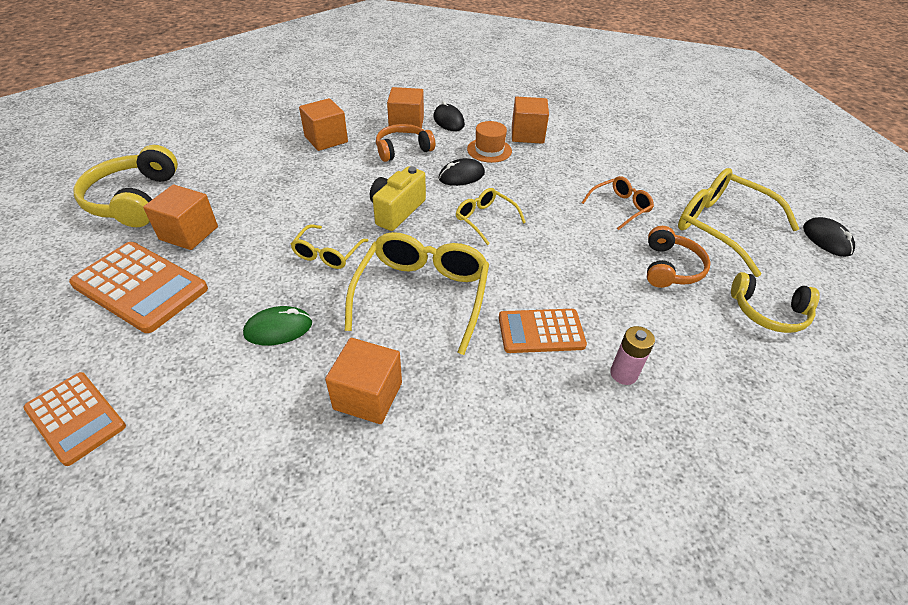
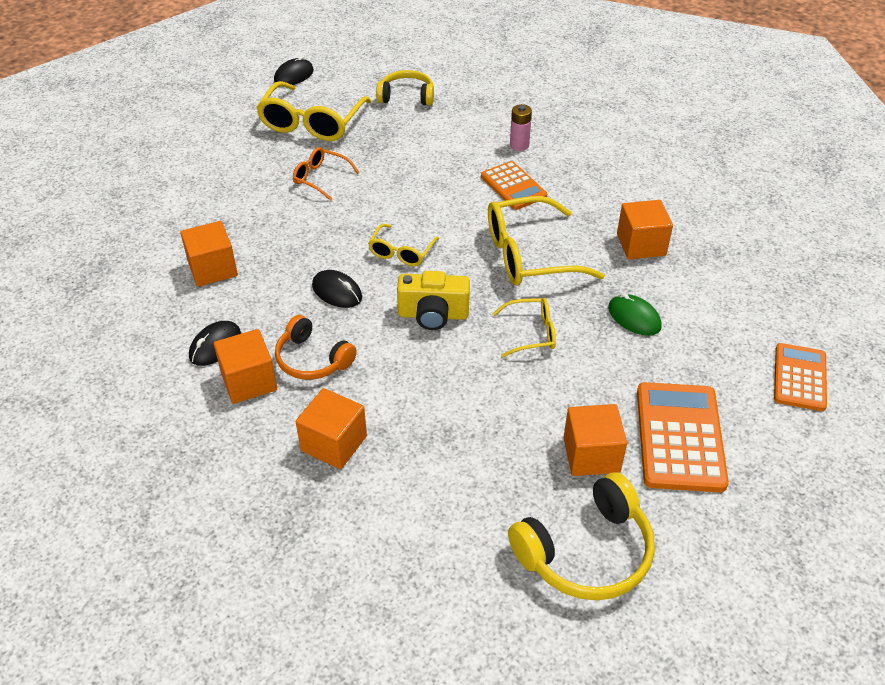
camera: 115 degrees left, 0 degrees up
orange hat [467,121,512,163] -> none
orange headphones [647,226,711,288] -> none
yellow headphones [731,272,820,333] -> yellow headphones turned 75 degrees counterclockwise [376,70,434,106]

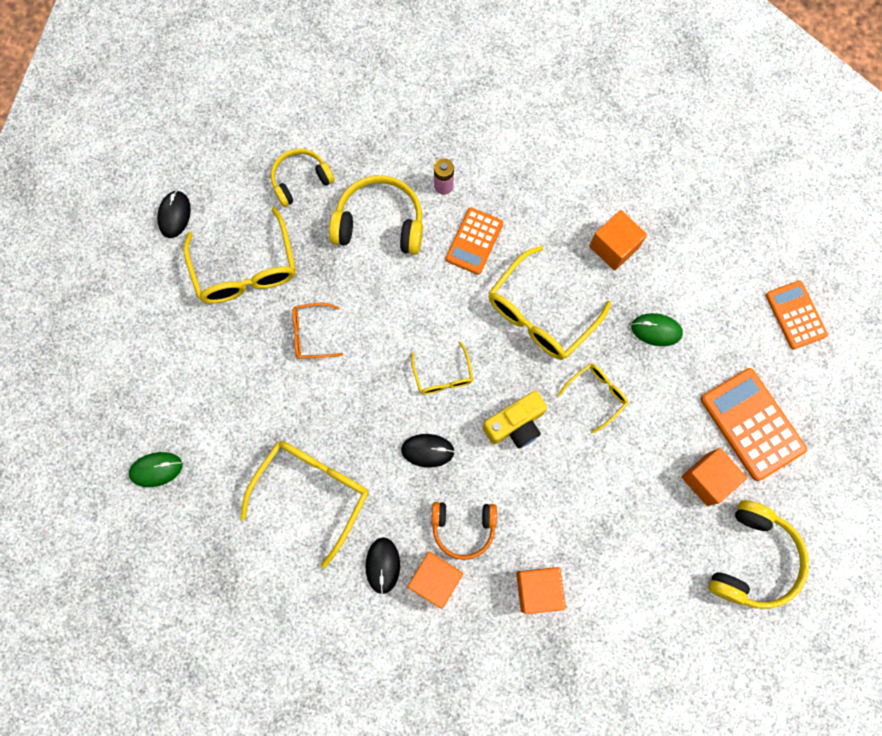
camera: 35 degrees left, 30 degrees up
orange cube [180,221,238,287] -> yellow glasses [240,441,368,569]
orange calculator [481,161,547,210] -> orange calculator turned 90 degrees clockwise [446,208,503,275]
none -> green mouse [129,452,182,487]
none -> yellow headphones [329,175,423,255]

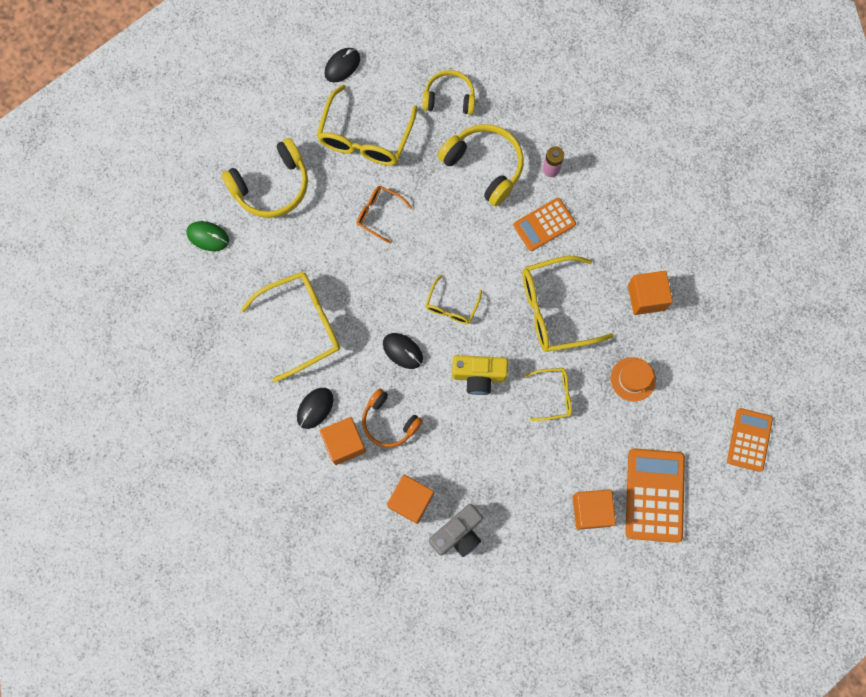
camera: 35 degrees right, 0 degrees up
green mouse [631,313,683,346] -> orange hat [611,357,656,402]
yellow headphones [708,500,809,609] -> yellow headphones moved to [221,138,308,218]
none -> grey camera [429,504,483,557]

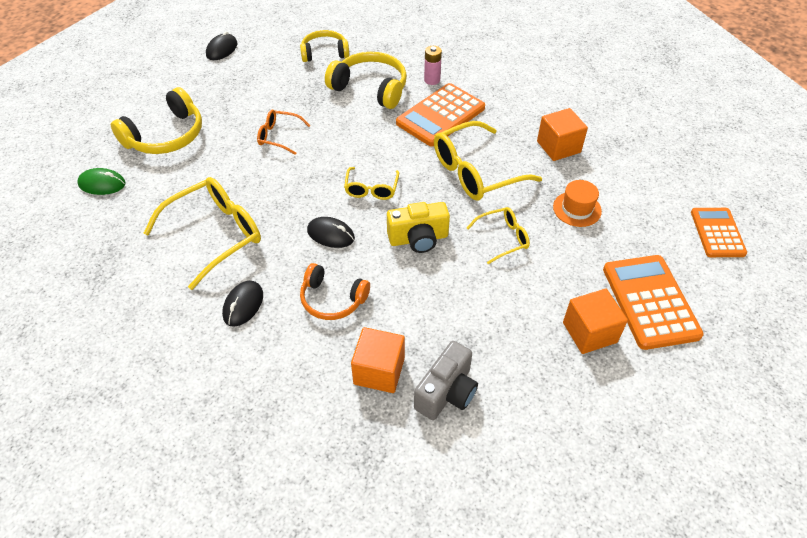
camera: 15 degrees left, 25 degrees down
yellow glasses [316,85,418,166] -> none
orange cube [320,417,366,465] -> none
orange calculator [513,198,576,251] -> orange calculator [396,83,485,146], size x1.53

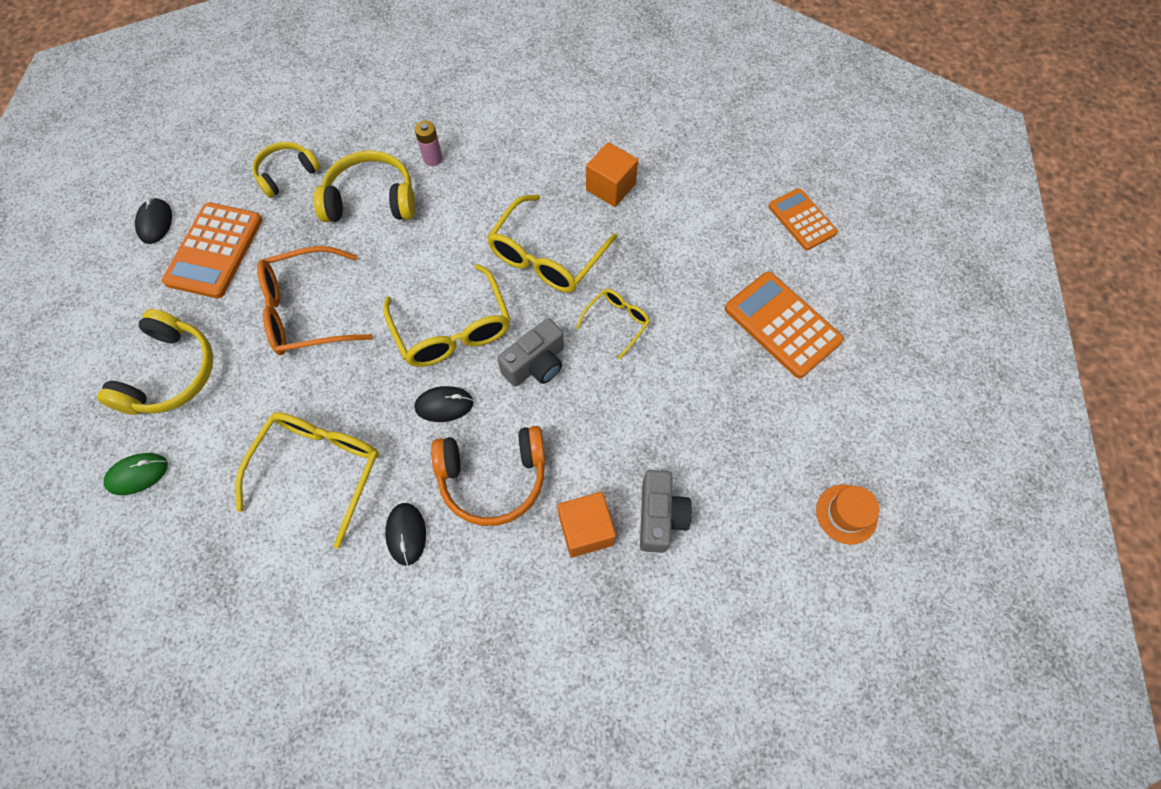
camera: 30 degrees left, 15 degrees up
orange glasses [257,110,311,155] -> orange glasses [257,246,373,355], size x1.85
orange headphones [300,263,370,320] -> orange headphones [431,426,546,526], size x1.50
yellow glasses [344,167,399,200] -> yellow glasses [383,264,510,367], size x1.85
yellow camera [387,202,450,253] -> grey camera [497,318,564,387]
orange calculator [396,83,485,146] -> orange calculator moved to [162,202,262,298]
orange hat [553,180,602,227] -> orange hat moved to [816,484,879,545]
orange cube [563,289,628,354] -> none

